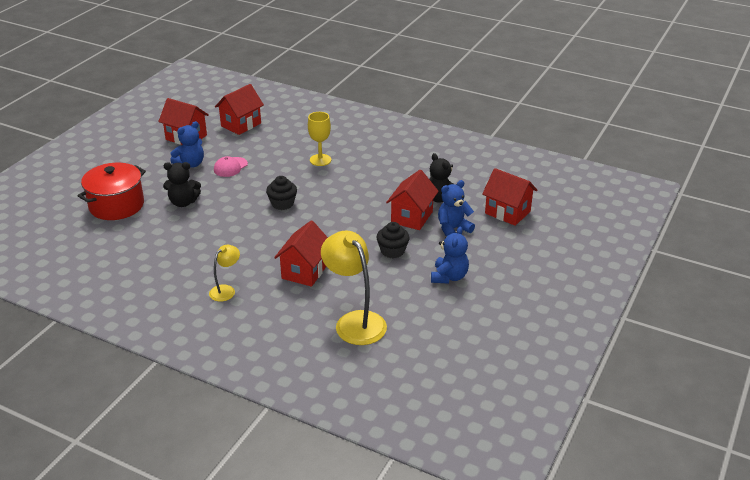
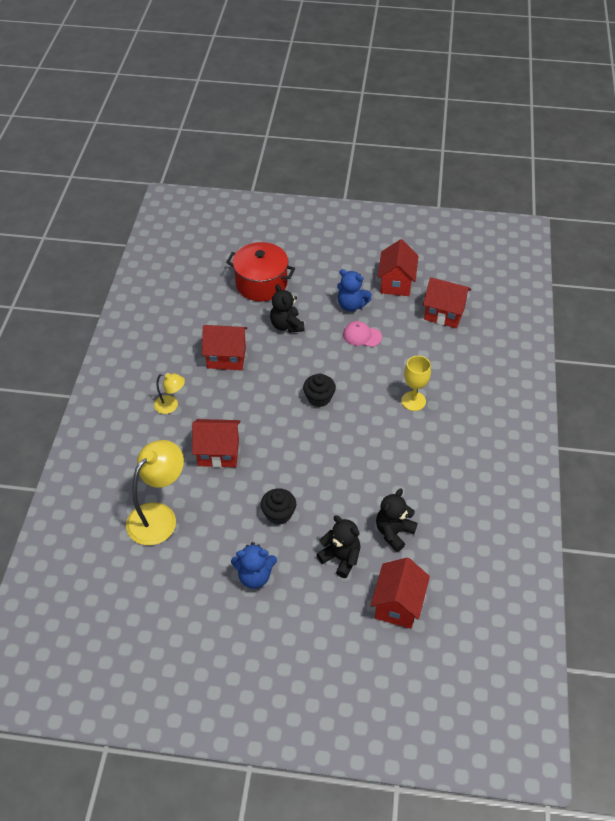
camera: 70 degrees right, 15 degrees up
red house [386,170,439,230] -> red house moved to [202,325,248,370]
blue teddy bear [438,180,475,236] -> black teddy bear [317,515,360,578]

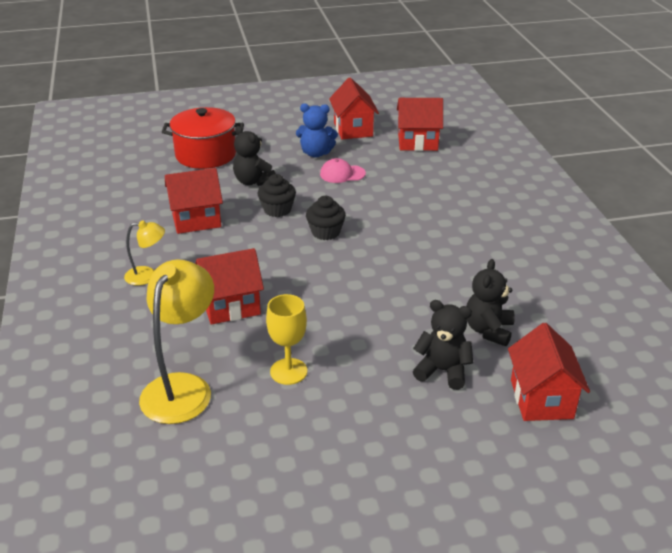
camera: 20 degrees left, 15 degrees down
blue teddy bear [231,542,277,589] -> none
black cupcake [261,488,296,525] -> black cupcake moved to [257,174,296,217]
yellow goblet [401,356,431,411] -> yellow goblet moved to [266,294,307,385]

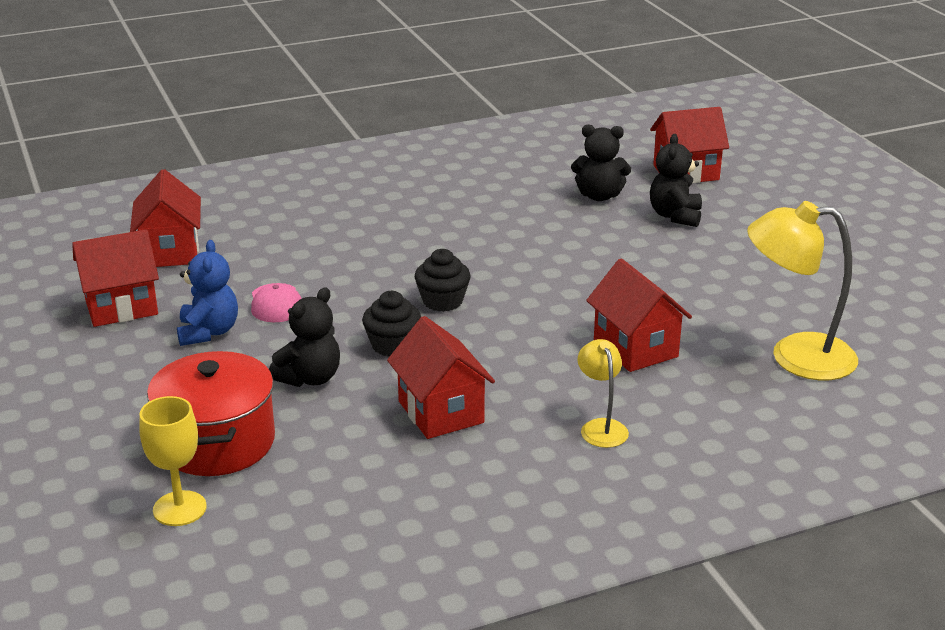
camera: 100 degrees left, 5 degrees down
yellow goblet [266,294,307,385] -> yellow goblet moved to [139,396,207,526]

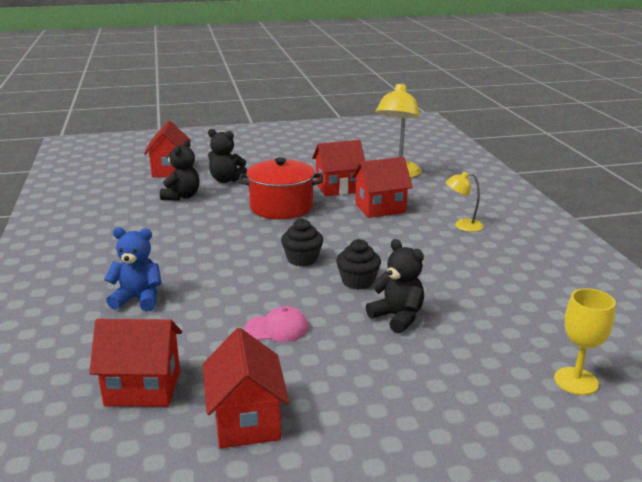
camera: 80 degrees left, 5 degrees down
red pot [147,351,275,476] -> red pot moved to [238,157,323,219]
blue teddy bear [177,240,238,346] -> blue teddy bear moved to [104,227,161,312]
red house [387,316,495,439] -> red house moved to [312,140,365,196]

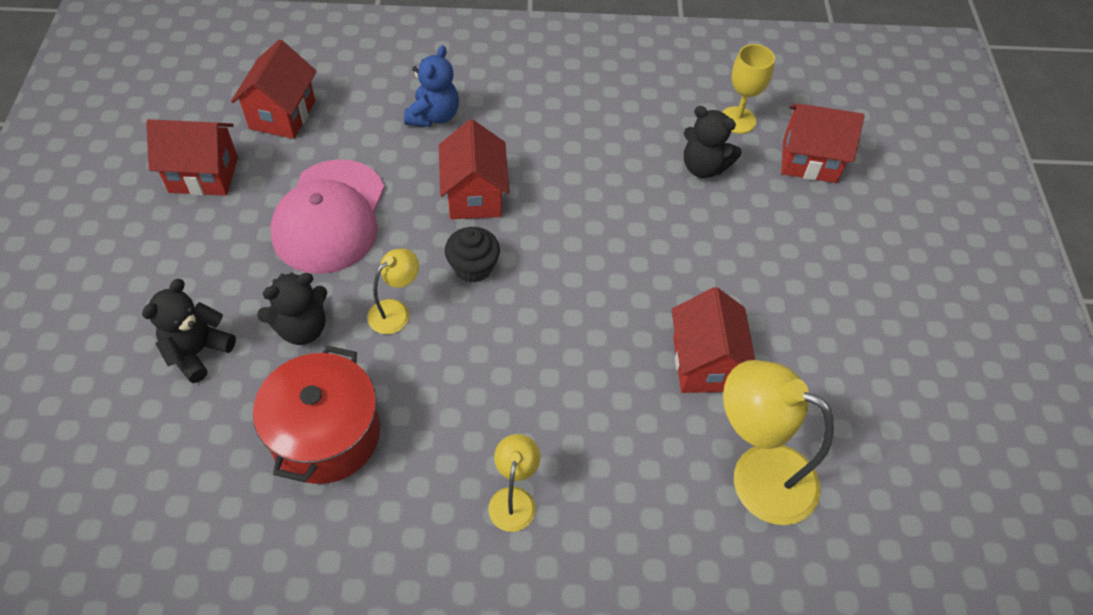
camera: 100 degrees right, 30 degrees up
black teddy bear [208,129,247,183] -> black teddy bear moved to [142,279,236,383]
red pot [238,157,323,219] -> red pot moved to [253,346,380,484]
pink cap [244,306,309,342] -> pink cap [270,159,385,274], size x2.10
black cupcake [336,239,381,290] -> yellow lamp [367,248,419,334]
red house [352,157,413,218] -> red house moved to [439,119,509,219]
yellow goblet [554,288,616,395] -> yellow goblet moved to [722,44,775,134]

